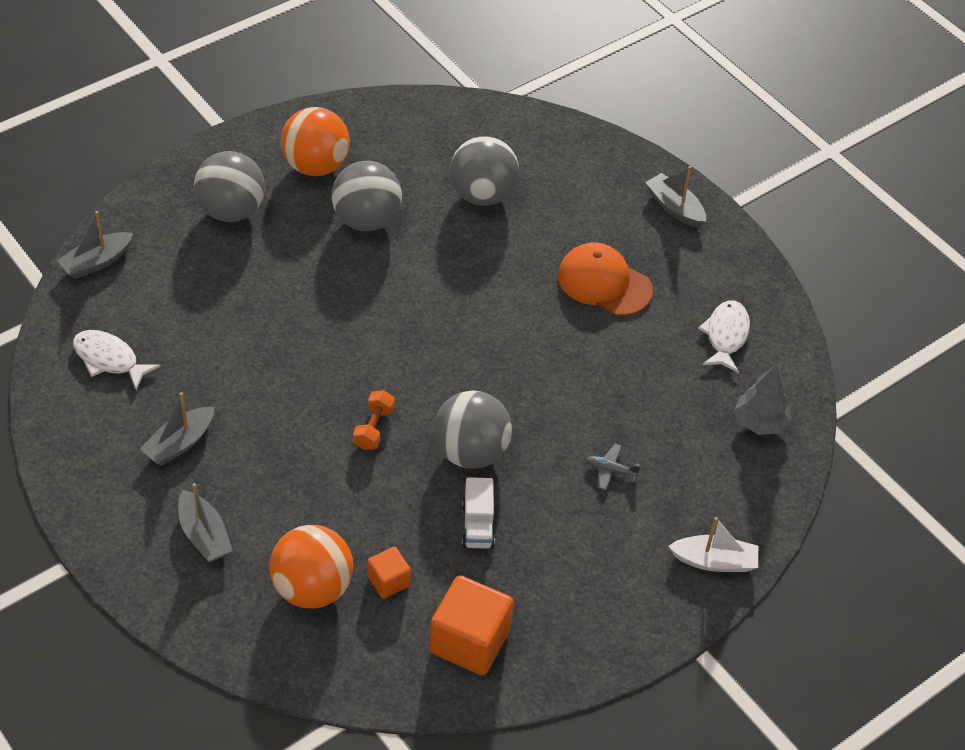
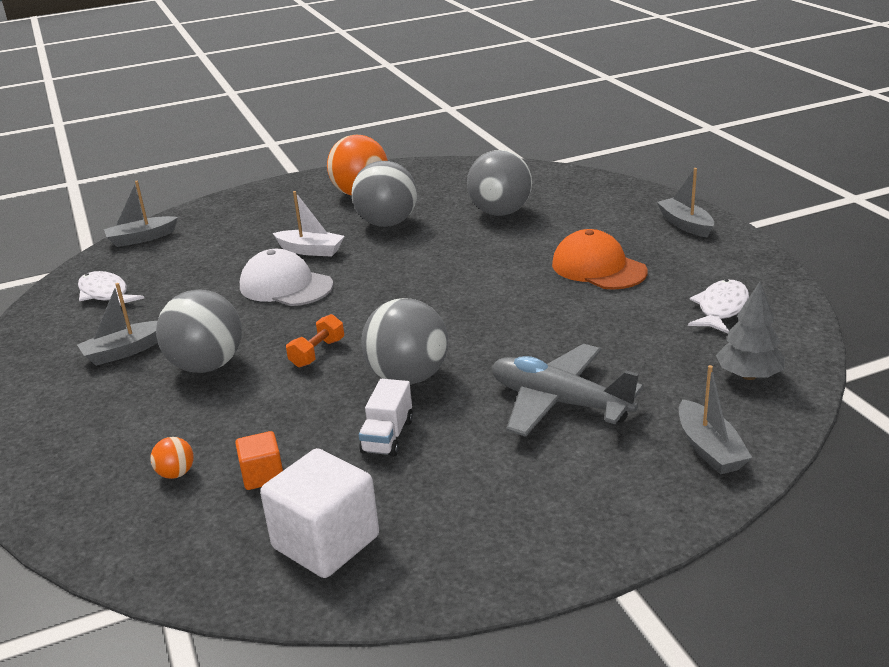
camera: 20 degrees right, 20 degrees down
grey boat [178,483,233,562] -> grey boat moved to [679,365,752,475]
grey ball [194,151,265,222] -> grey ball moved to [156,289,242,373]
orange ball [270,525,353,608] -> orange ball [151,437,194,479], size x0.43
orange cube [429,575,514,675] -> white cube [260,448,379,578]
grey plane [586,444,641,490] -> grey plane [492,344,643,437], size x2.47
white boat [669,517,758,572] -> white boat moved to [273,191,344,257]
none -> white cap [240,249,333,306]

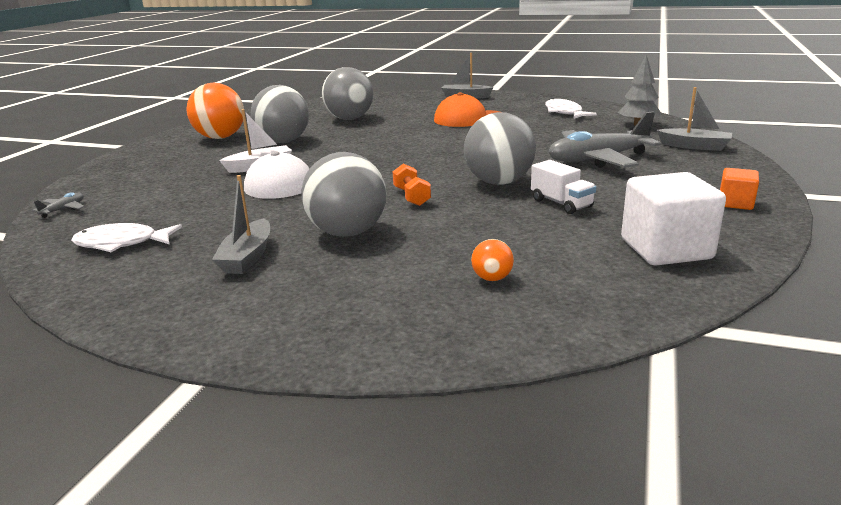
camera: 50 degrees left, 5 degrees down
grey boat [104,181,178,247] -> grey plane [32,192,85,218]
orange cube [235,431,283,490] -> orange cube moved to [720,168,759,210]

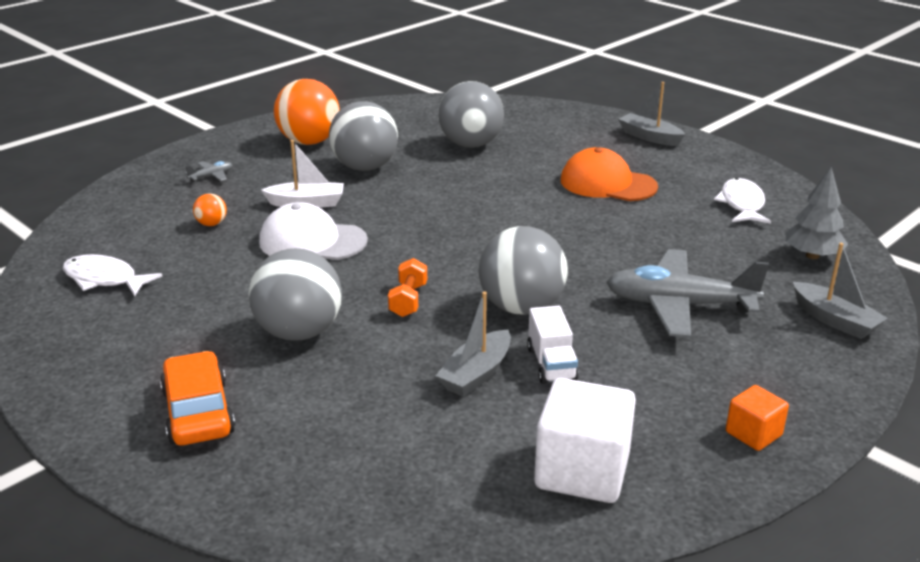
camera: 25 degrees right, 5 degrees up
grey plane [32,192,85,218] -> grey plane moved to [185,161,233,182]
grey boat [212,175,270,274] -> grey boat moved to [436,291,511,397]
orange ball [471,239,514,281] -> orange ball moved to [193,193,227,226]
none -> orange car [160,351,235,445]

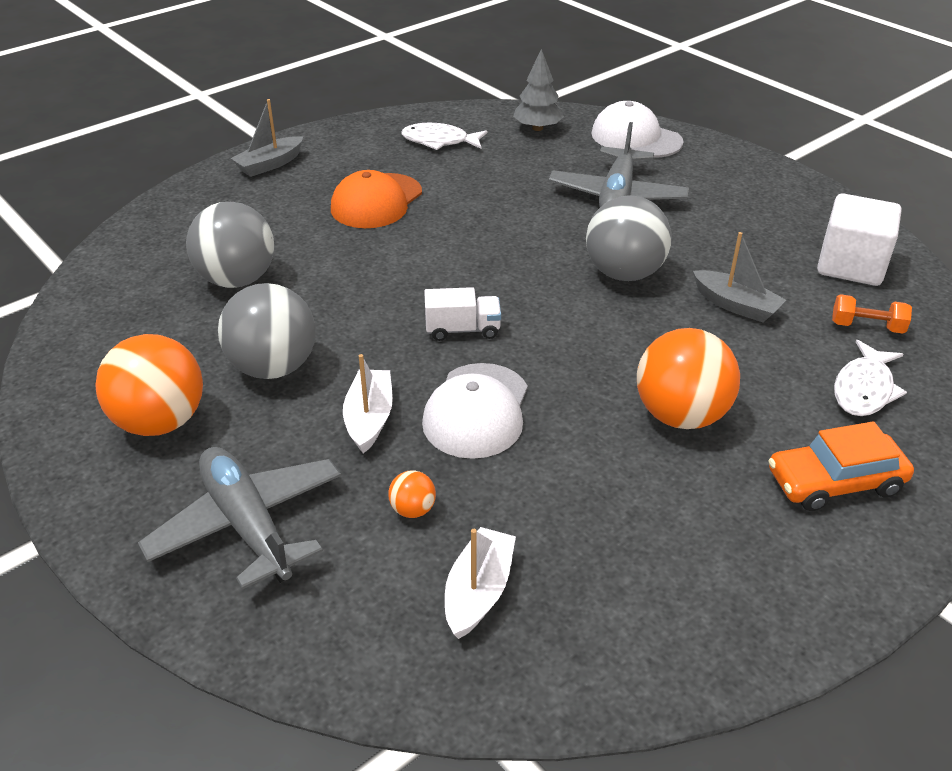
camera: 85 degrees left, 10 degrees up
white fish [63,254,162,296] -> white fish moved to [834,340,907,416]
grey plane [185,161,233,182] -> grey plane [138,447,341,590], size x2.47
grey ball [248,248,342,341] -> orange ball [637,328,740,429]
orange dumbbell [388,258,427,317] -> orange dumbbell moved to [832,294,912,334]
white truck [527,306,579,384] -> white truck moved to [424,287,501,341]
orange cube [726,385,789,451] -> none
grey boat [793,243,888,339] -> white cap [591,101,684,158]
none -> white boat [445,527,516,639]

